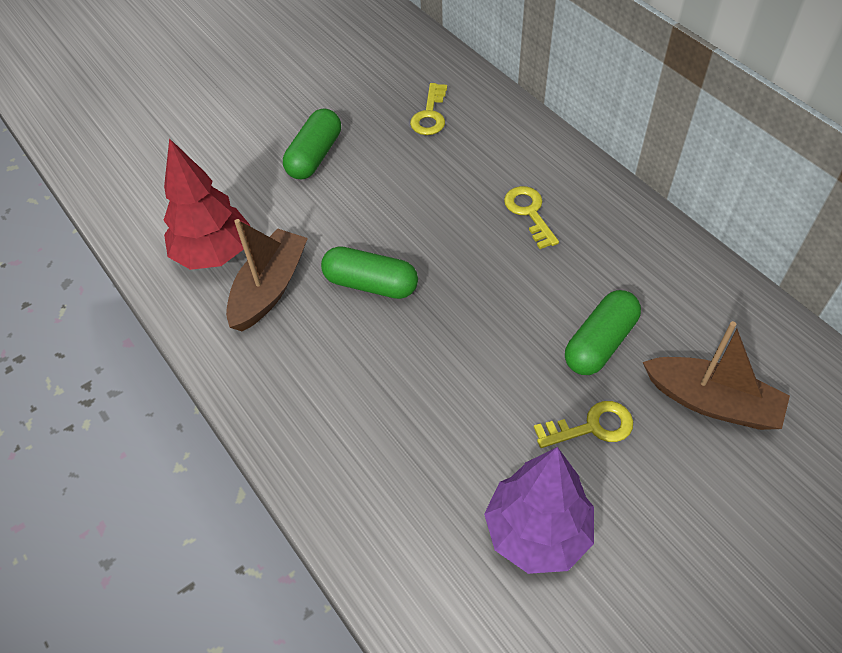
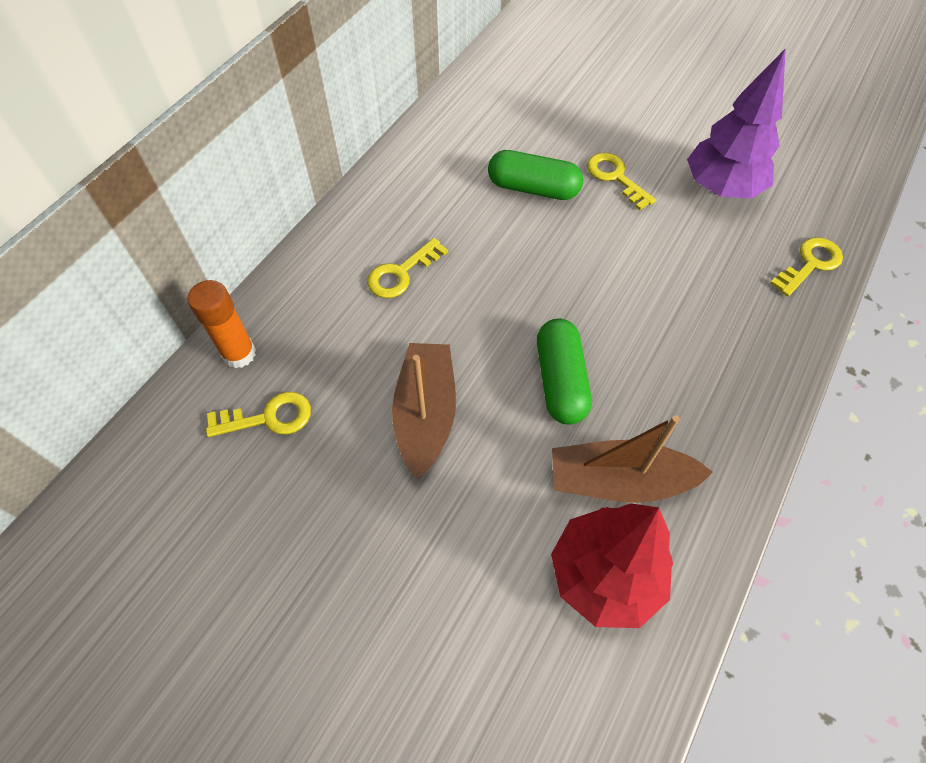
camera: 115 degrees left, 5 degrees up
green capsule [283,108,341,180] -> none
brown boat [643,321,790,430] -> brown boat moved to [392,343,456,479]
none -> orange glue stick [187,280,256,368]
none -> yellow key [770,237,843,297]

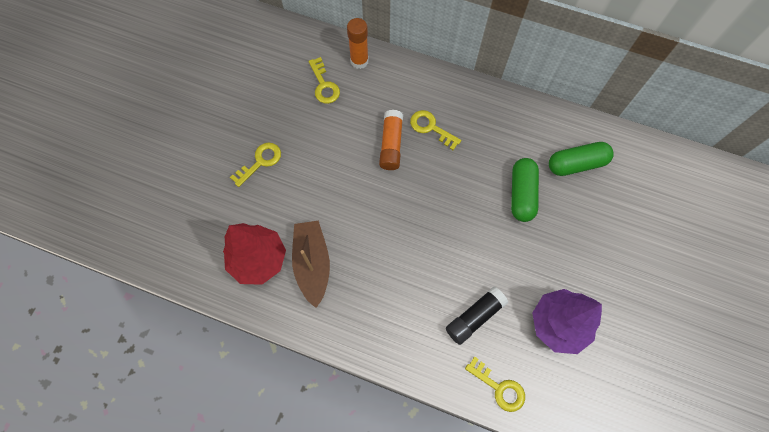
camera: 80 degrees right, 10 degrees up
brown boat [392,343,456,479] -> none
green capsule [537,318,592,424] -> green capsule moved to [549,142,614,176]
yellow key [587,152,656,210] -> yellow key moved to [230,143,281,187]
none -> orange glue stick [379,110,403,170]
none -> black glue stick [446,287,508,345]

